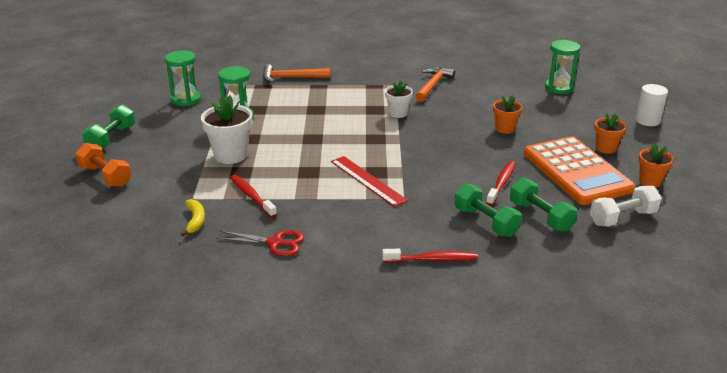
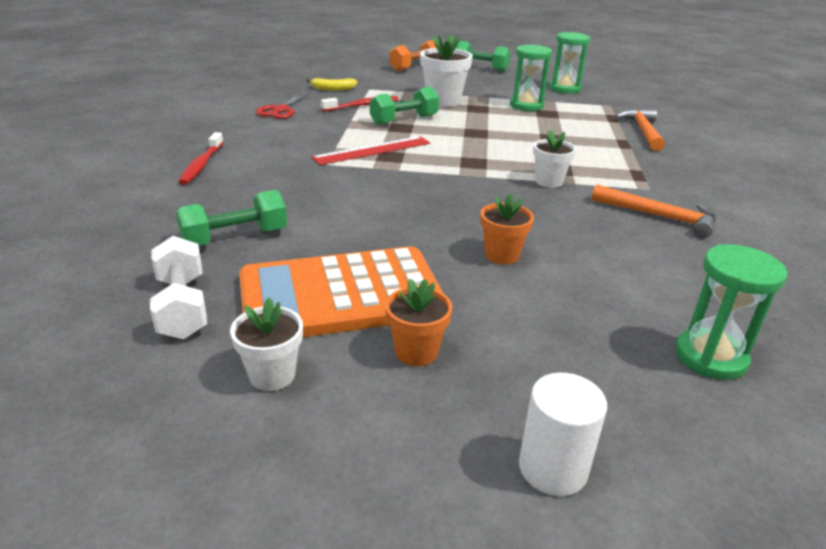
camera: 95 degrees right, 0 degrees up
green dumbbell [454,183,522,237] -> green dumbbell moved to [370,87,439,125]
red toothbrush [486,161,516,206] -> none
orange flower pot [639,144,674,187] -> white flower pot [230,297,303,391]

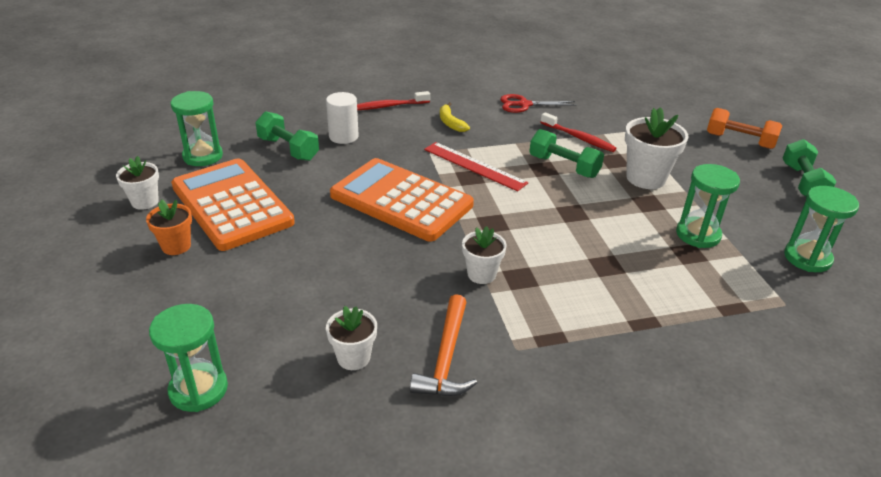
camera: 70 degrees right, 5 degrees up
white dumbbell [150,236,207,339] -> green hourglass [171,91,223,166]
yellow banana [306,78,357,91] -> yellow banana moved to [440,102,470,132]
orange flower pot [481,194,534,264] -> none
white cylinder [519,373,607,496] -> white cylinder moved to [326,92,359,144]
orange hammer [615,109,665,151] -> none
none -> white flower pot [326,306,377,370]
none -> orange calculator [330,158,474,242]

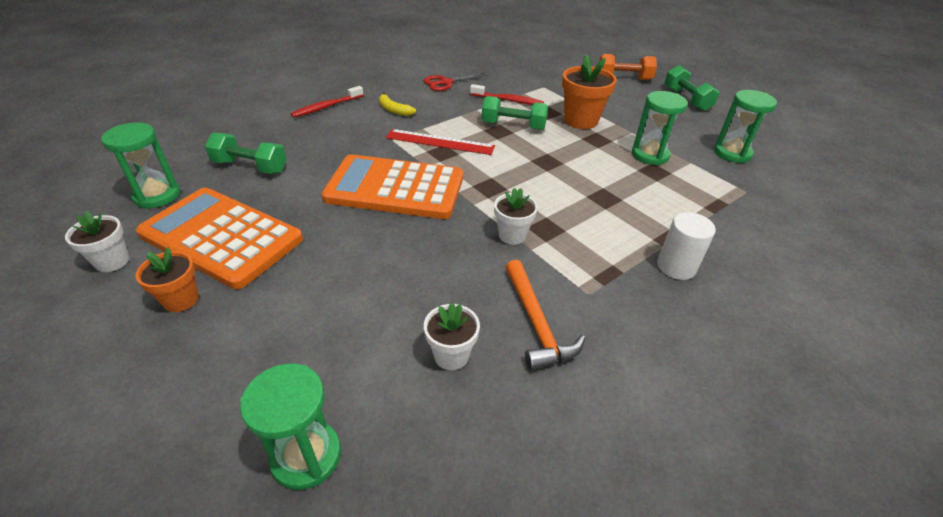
camera: 25 degrees left, 5 degrees up
white cylinder [326,92,359,144] -> white cylinder moved to [657,212,716,280]
white flower pot [625,107,689,189] -> orange flower pot [562,55,617,129]

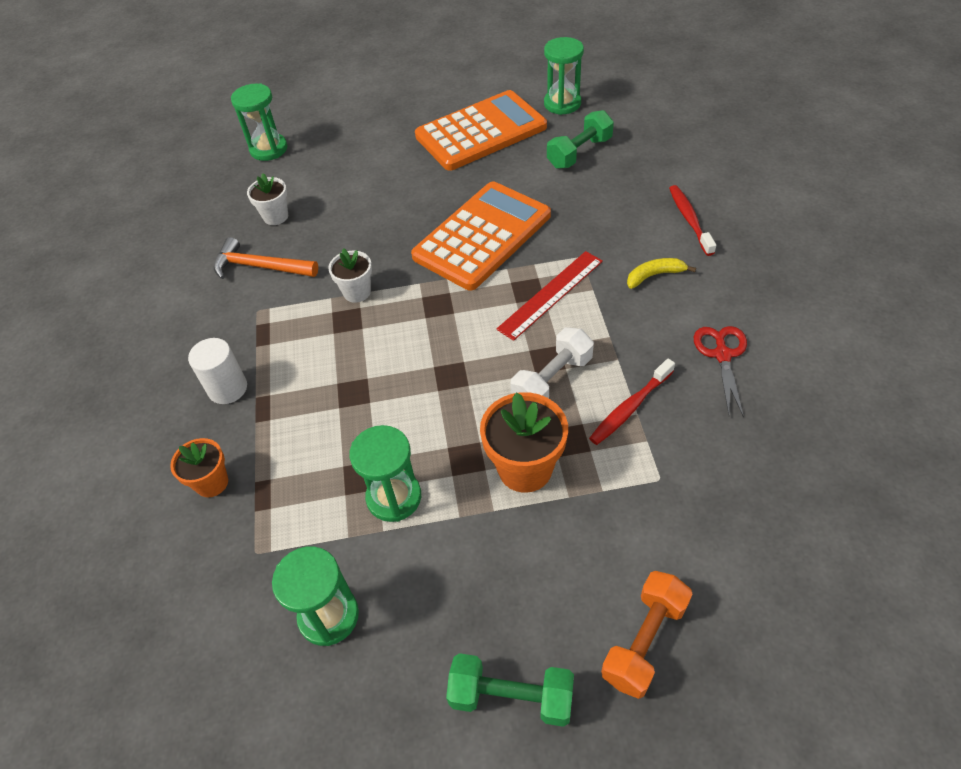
camera: 125 degrees right, 10 degrees up
white flower pot [65,211,129,272] -> none
orange flower pot [136,247,199,312] -> orange flower pot moved to [170,438,228,497]
green dumbbell [482,96,548,130] -> white dumbbell [510,327,594,398]

